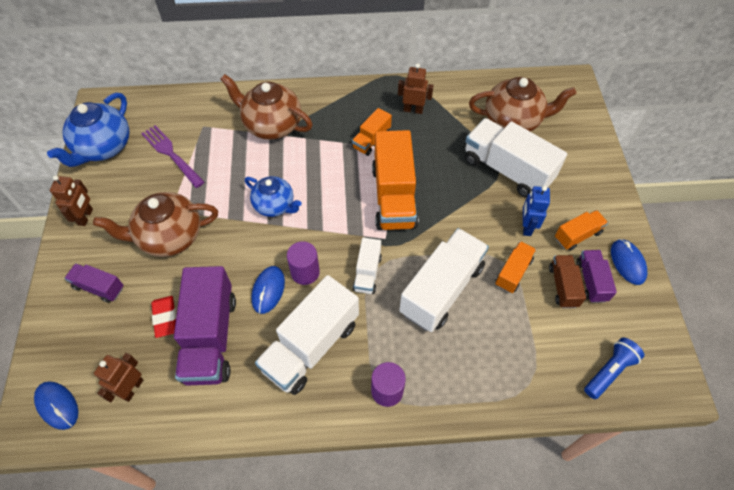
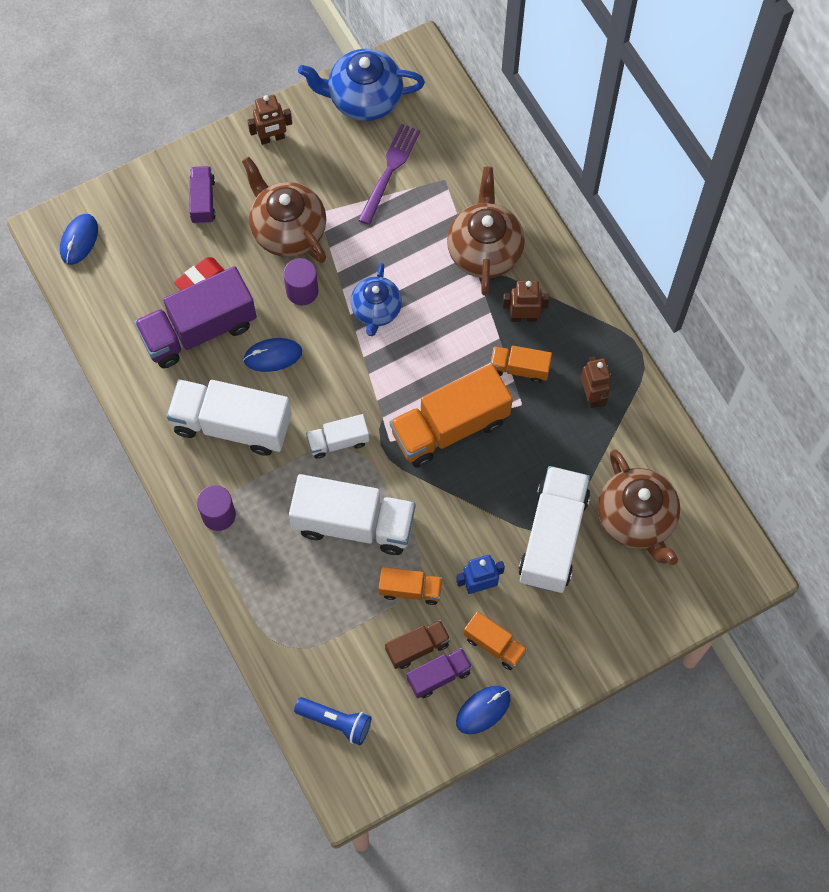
camera: 65 degrees right, 10 degrees up
brown robot [94,353,143,402] -> brown robot moved to [503,281,549,322]
purple cylinder [287,241,320,285] -> purple cylinder moved to [283,258,319,305]

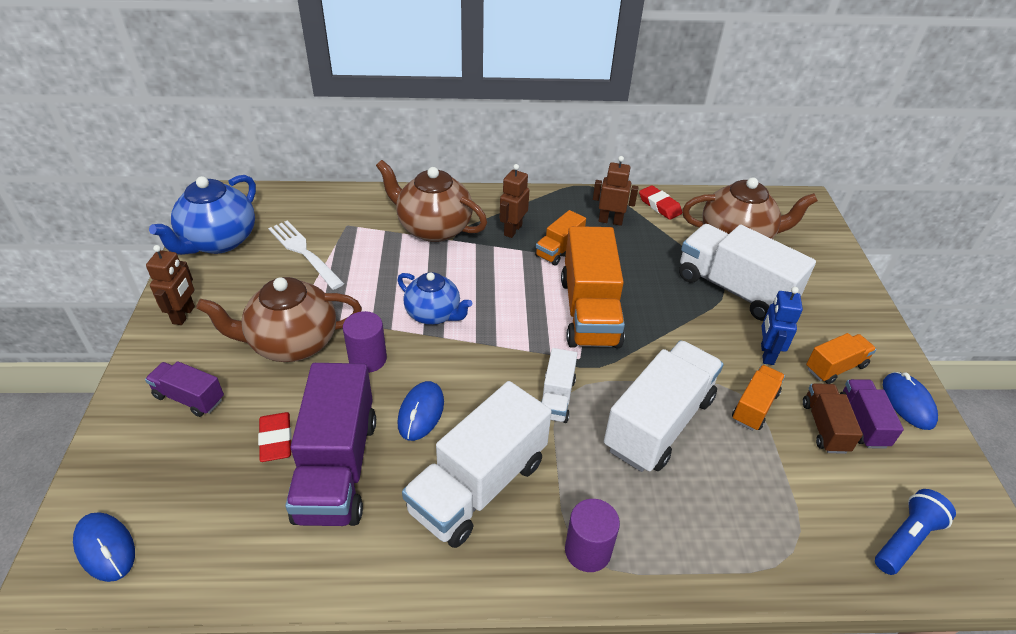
camera: 65 degrees left, 25 degrees down
purple fork [358,123,420,225] -> white fork [268,221,344,290]
none -> red eraser [639,185,682,220]

